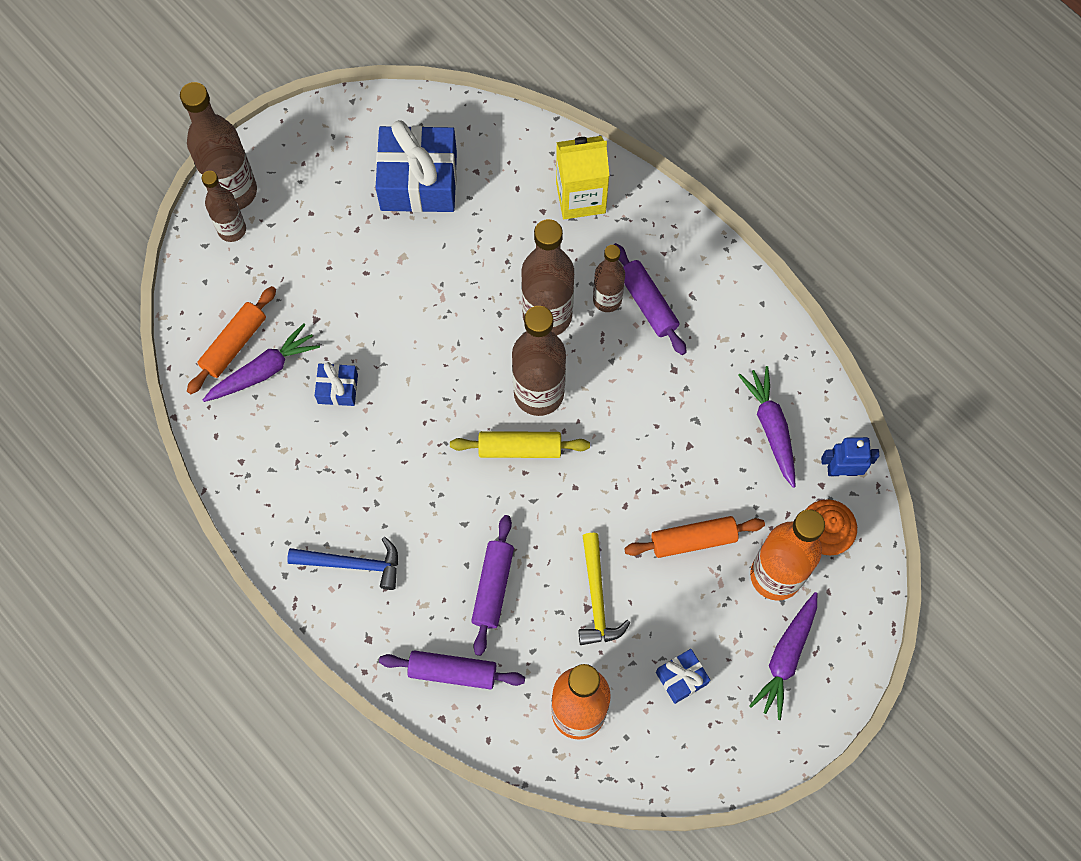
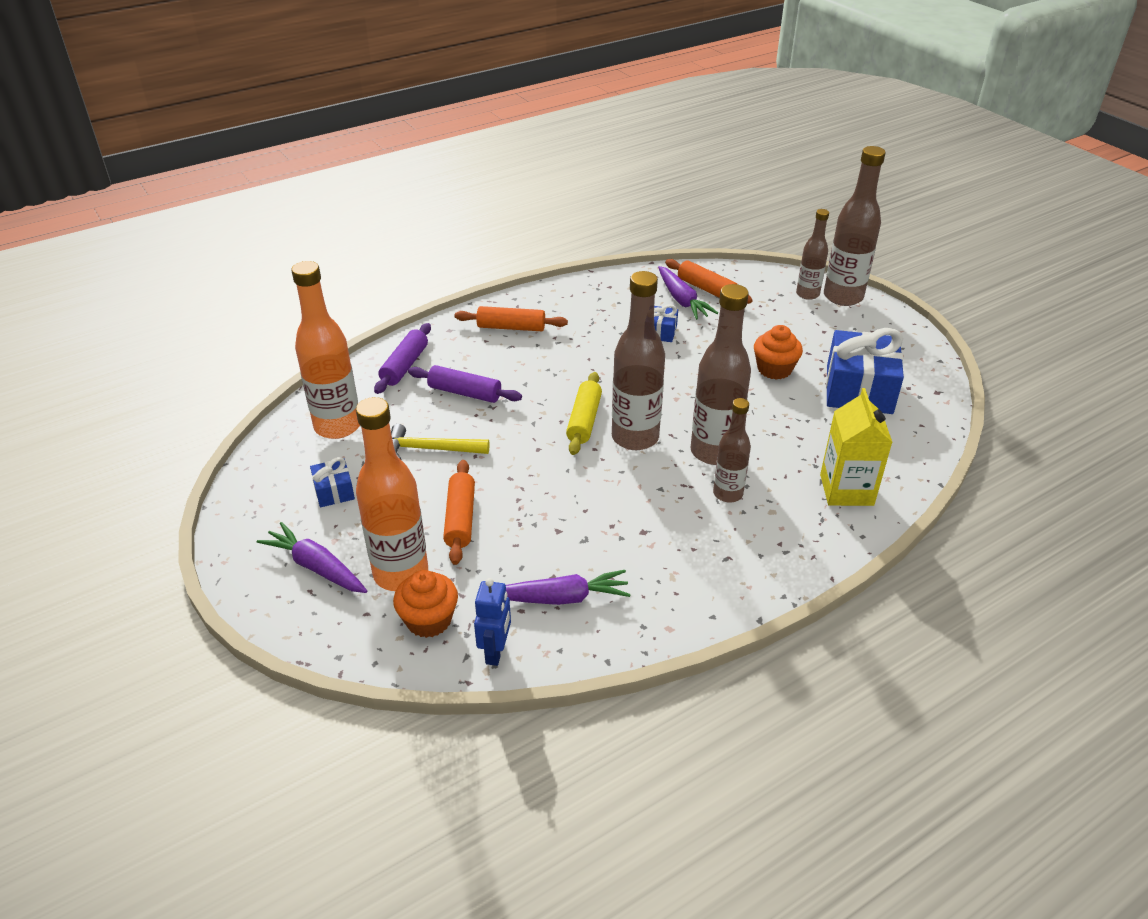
camera: 100 degrees right, 30 degrees down
blue hammer [287,537,398,590] -> orange rolling pin [455,306,568,331]
purple rolling pin [613,243,687,355] -> none
none -> orange cupcake [754,325,803,380]

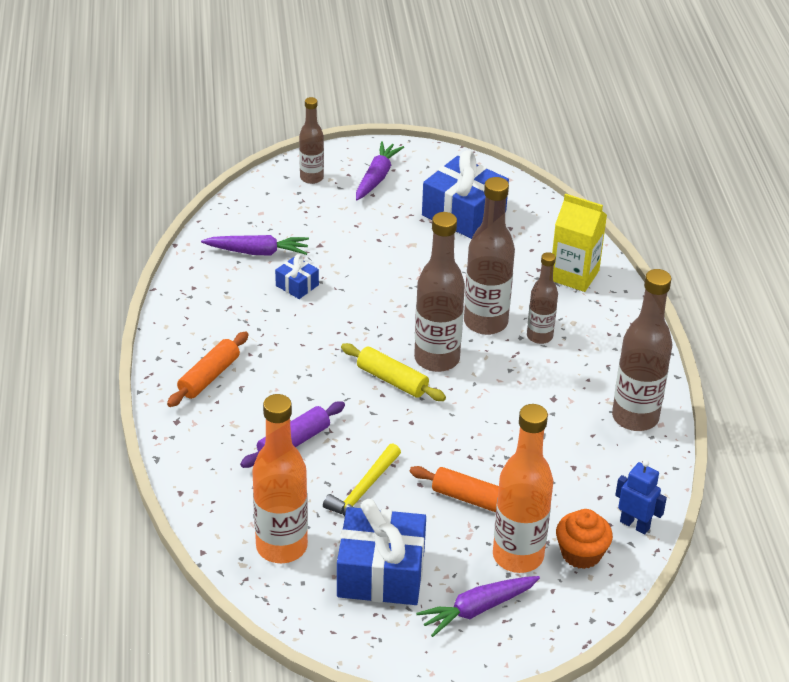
camera: 65 degrees left, 0 degrees up
blue gift [310,457,355,507] -> blue gift [337,499,426,605], size x2.09
purple rolling pin [374,323,431,394] -> none
purple carrot [506,570,631,605] -> purple carrot moved to [356,141,404,200]
orange rolling pin [665,259,753,304] -> none
orange cupcake [754,325,803,380] -> none
brown bottle [824,146,886,306] -> brown bottle moved to [612,269,672,431]

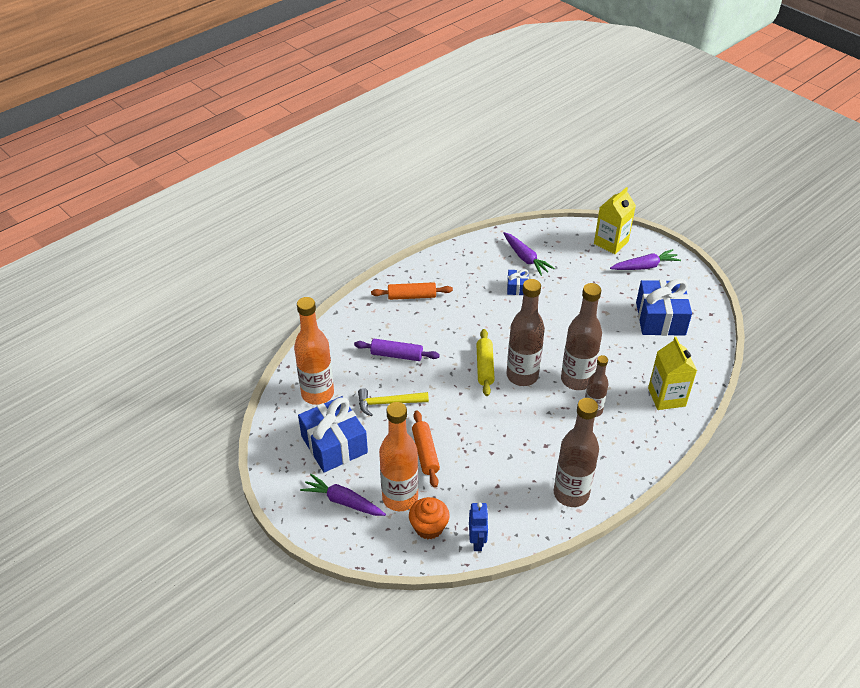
camera: 55 degrees right, 5 degrees up
brown bottle [299,97,324,184] -> yellow carton [594,187,636,254]

